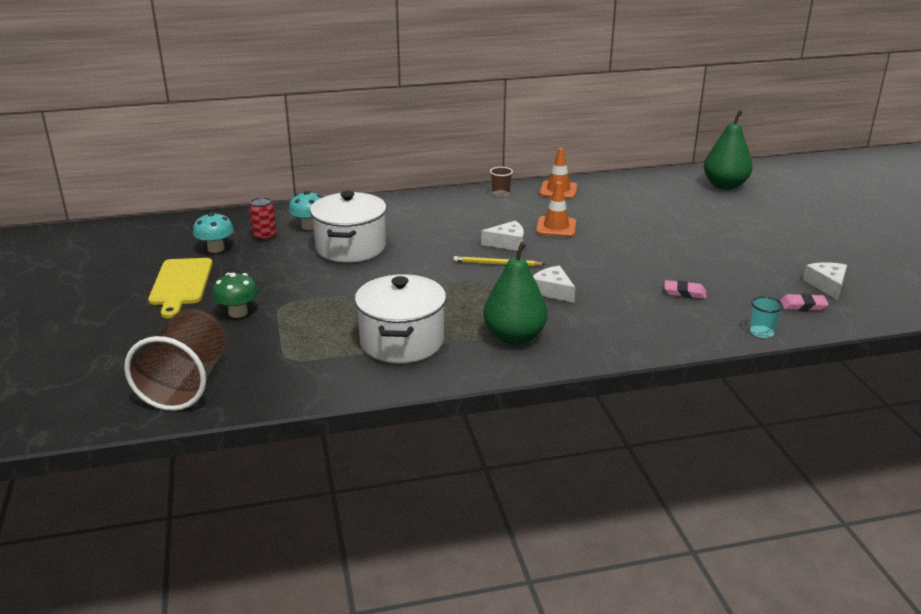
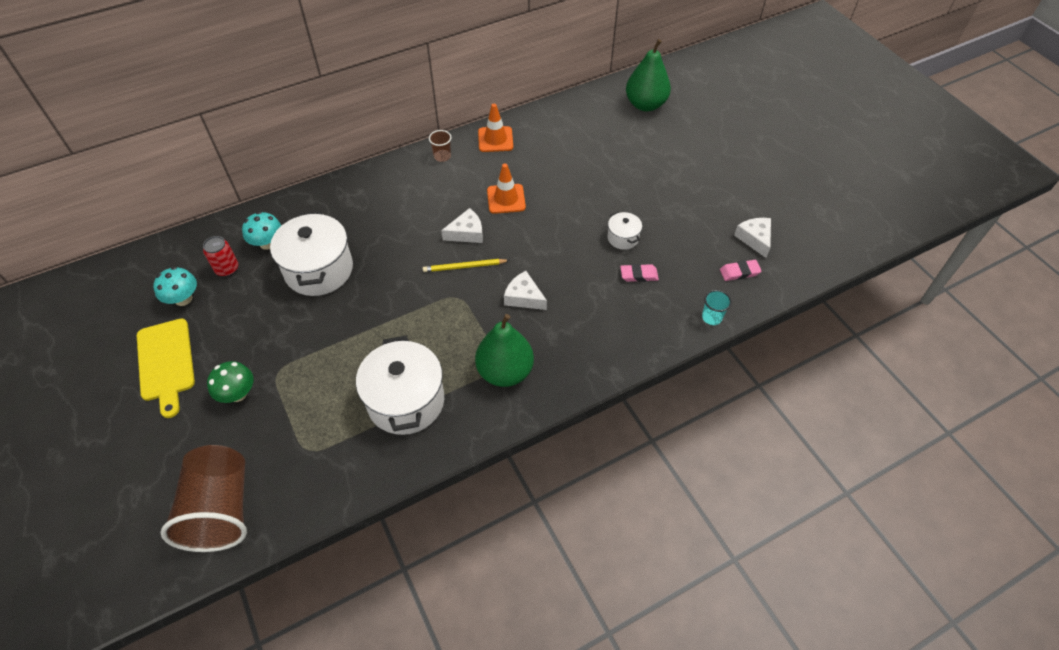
camera: 15 degrees left, 25 degrees up
none -> white pot [607,212,642,250]

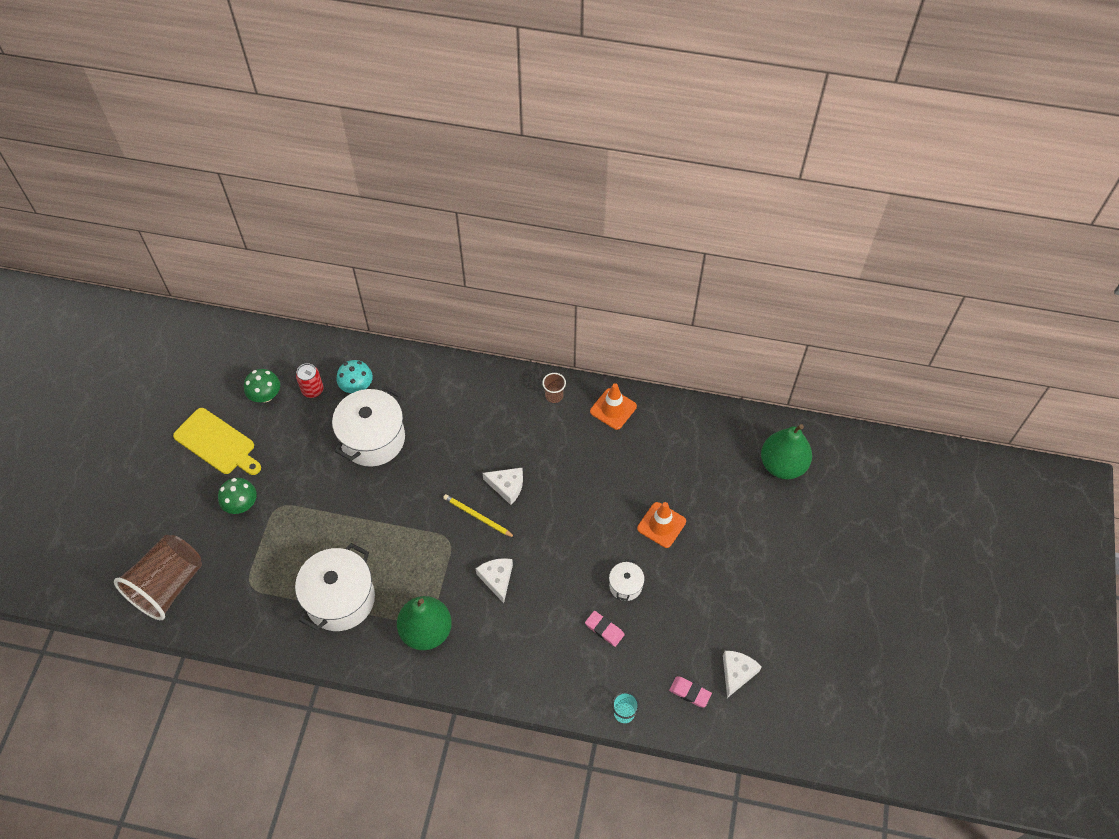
camera: 40 degrees right, 5 degrees up
yellow cutting board [137,318,195,418] -> yellow cutting board turned 75 degrees counterclockwise [173,408,261,475]
turquoise mushroom [153,267,197,306] -> green mushroom [244,369,280,402]
orange traffic cone [487,164,526,214] -> orange traffic cone moved to [637,502,686,548]

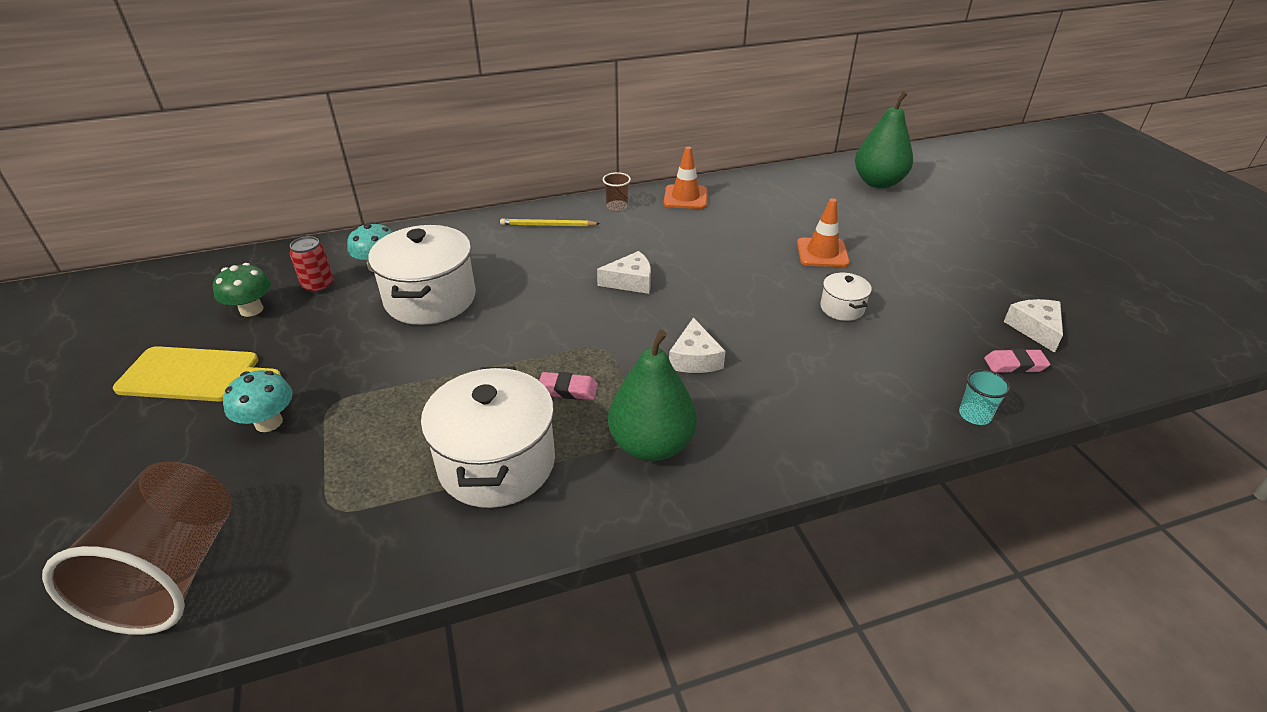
camera: 30 degrees left, 20 degrees down
green mushroom [218,478,257,514] -> turquoise mushroom [223,370,293,432]
yellow pencil [443,494,515,538] -> yellow pencil moved to [500,218,600,227]
white cheese [476,558,513,603] -> white cheese turned 135 degrees counterclockwise [669,317,726,373]
pink eraser [585,611,625,647] -> pink eraser moved to [539,372,598,400]

